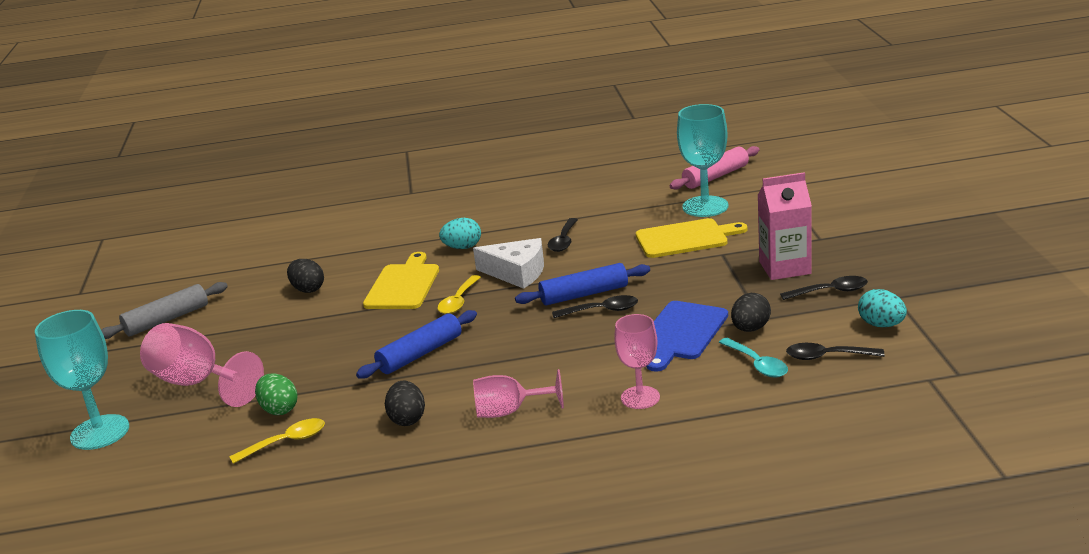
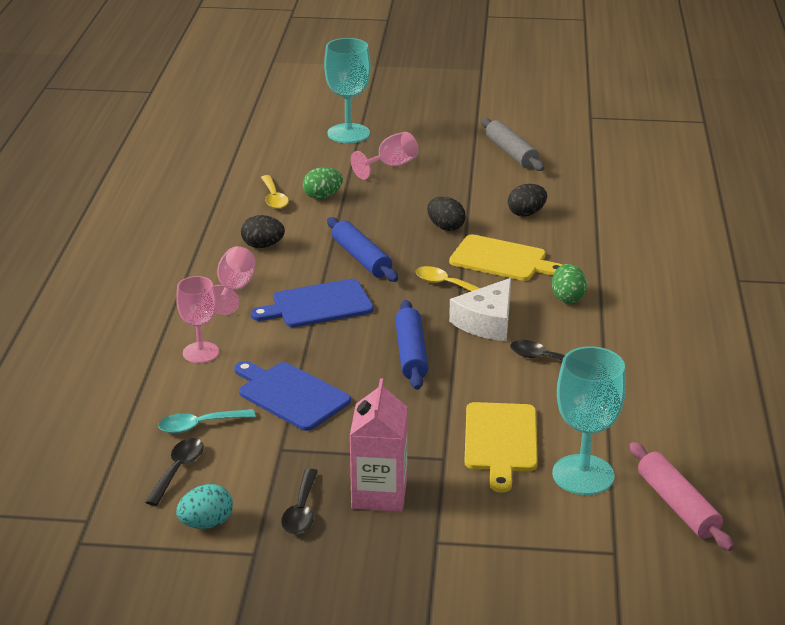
camera: 100 degrees right, 5 degrees up
pink goblet [140,323,264,407] -> pink goblet [351,132,418,180], size x0.66
turquoise egg [439,218,481,249] -> green egg [552,264,587,303]
black spoon [552,295,638,318] -> none
black egg [731,293,771,332] -> black egg moved to [427,197,466,231]
none -> blue cutting board [251,279,373,327]

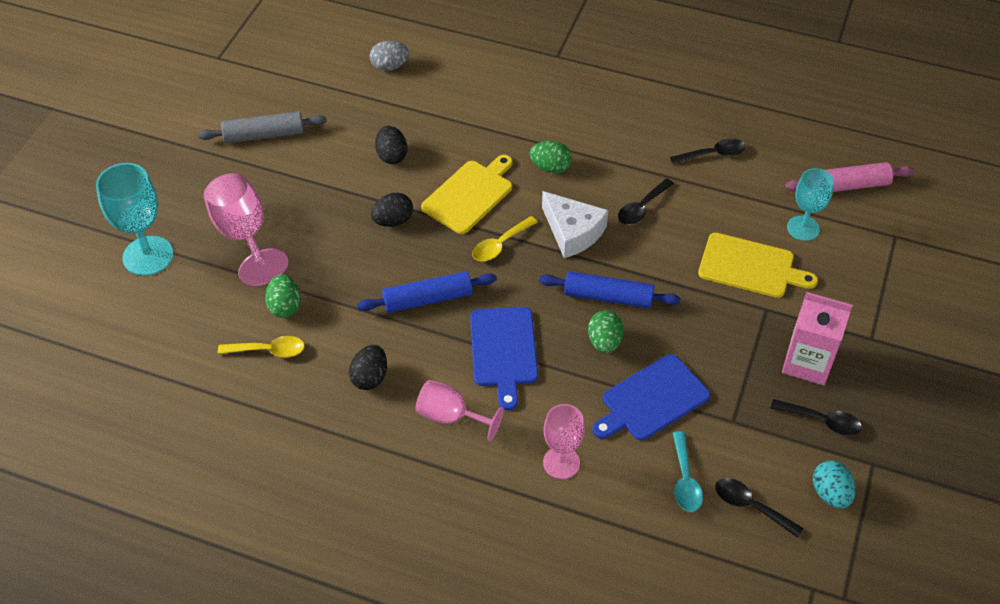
camera: 75 degrees left, 20 degrees up
pink goblet [351,132,418,180] -> pink goblet [204,173,288,286], size x1.52
turquoise goblet [552,346,626,495] -> turquoise goblet [787,168,834,241], size x0.66
none -> grey egg [370,41,409,71]
none -> green egg [588,310,624,353]
none -> black spoon [670,139,745,164]

